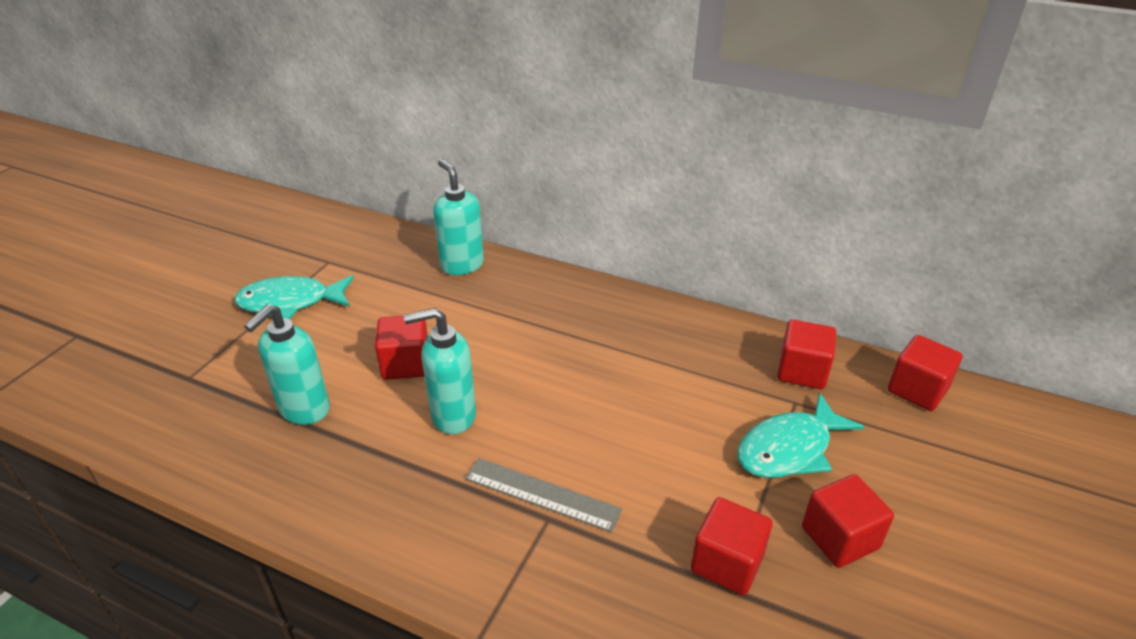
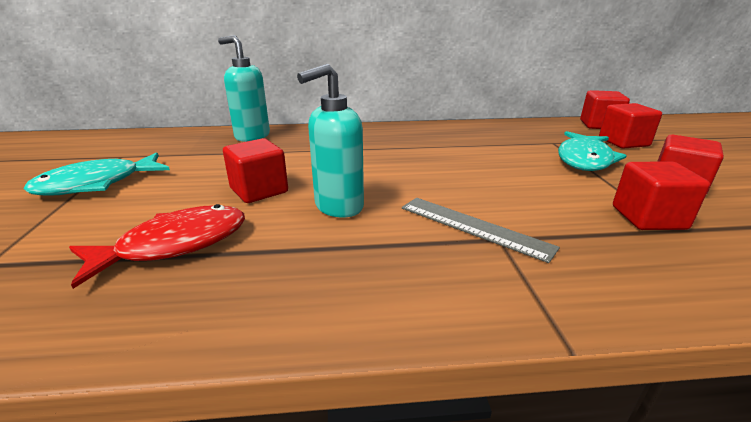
camera: 30 degrees left, 10 degrees down
turquoise soap dispenser [244,304,330,425] -> red fish [69,204,245,289]
grey ruler [465,458,622,532] -> grey ruler turned 45 degrees clockwise [402,198,560,263]
red cube [777,319,836,389] -> red cube moved to [599,103,662,149]

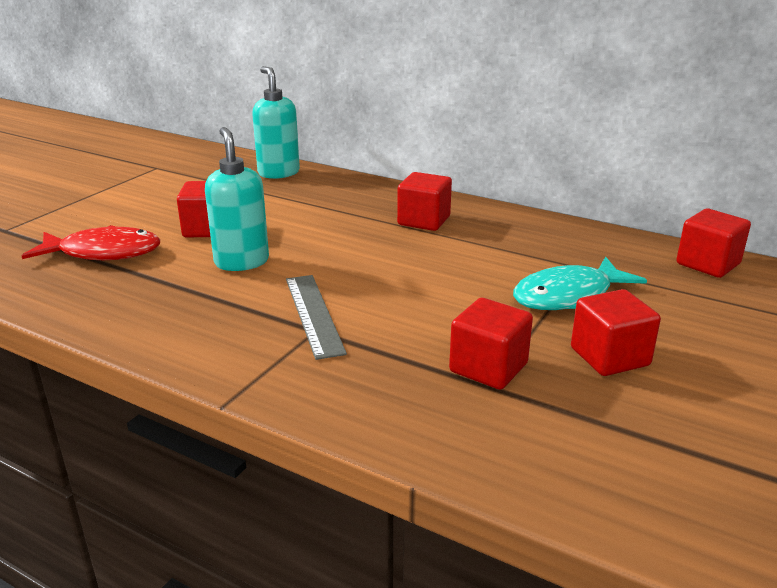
camera: 35 degrees right, 0 degrees up
turquoise fish [24,152,170,196] -> none
turquoise soap dispenser [297,64,364,218] -> turquoise soap dispenser turned 75 degrees clockwise [205,127,269,271]
red cube [599,103,662,149] -> red cube moved to [397,172,452,231]

